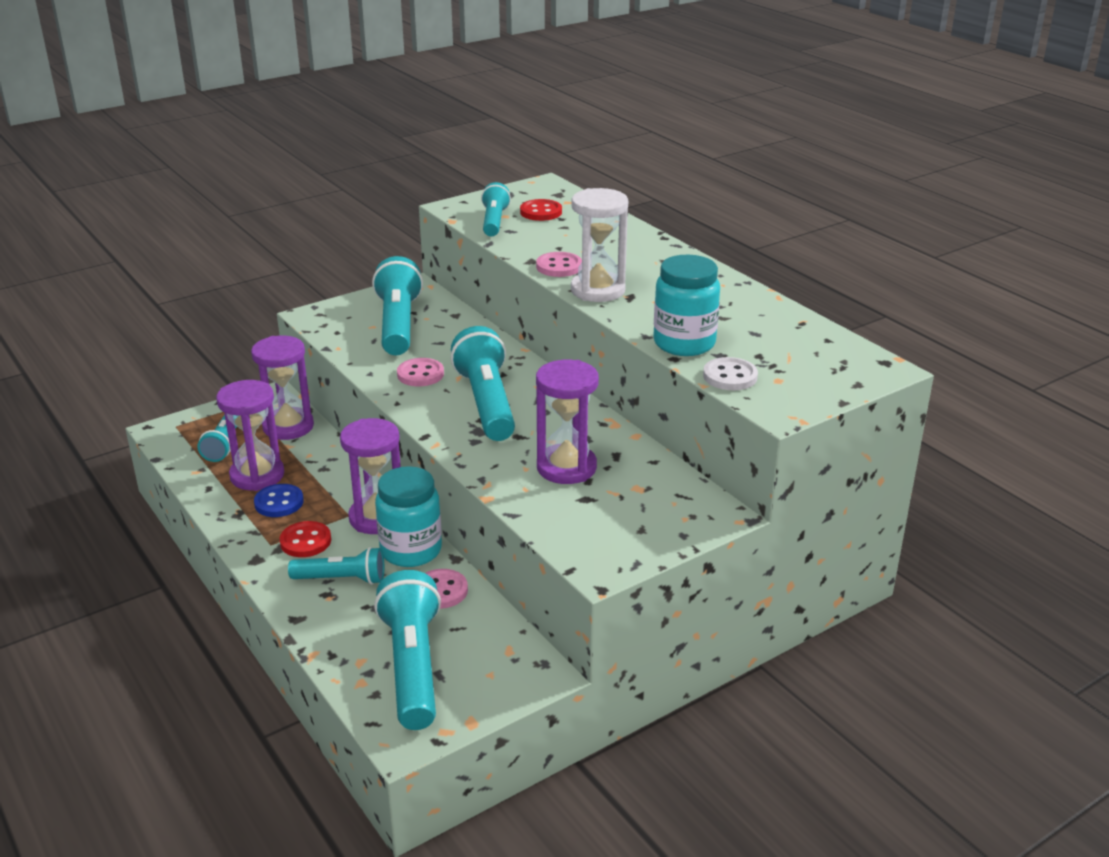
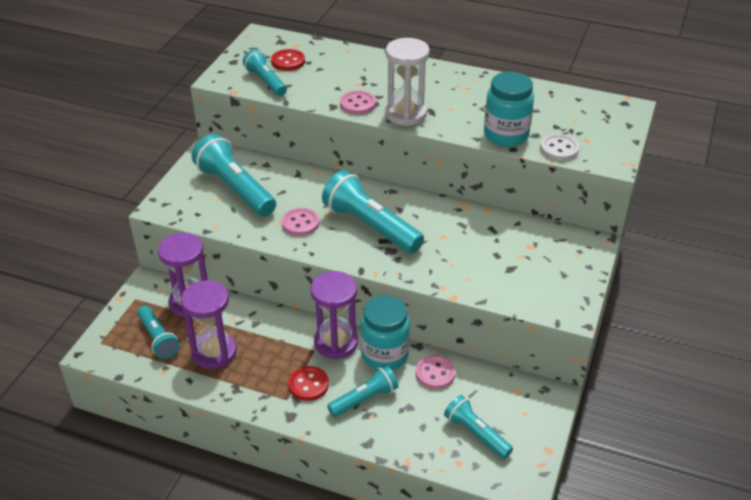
camera: 35 degrees left, 10 degrees up
blue button [254,484,304,517] -> none
turquoise flashlight [374,570,441,730] -> turquoise flashlight [444,395,513,459], size x0.60
purple hourglass [536,360,599,484] -> none

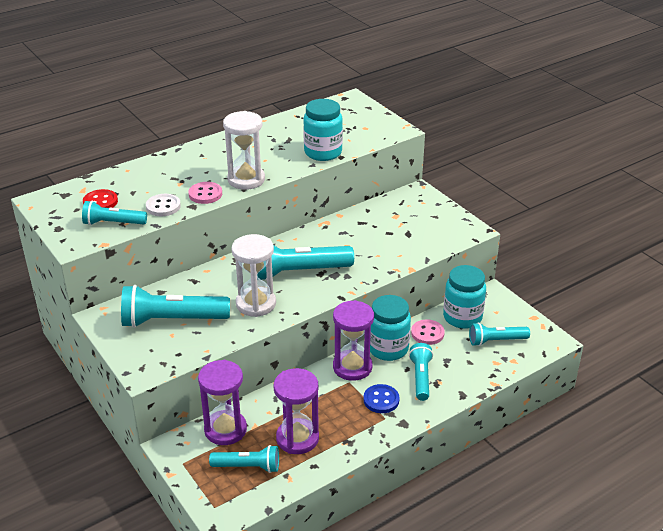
camera: 55 degrees left, 5 degrees down
pink button [282,208,319,236] -> white hourglass [231,234,276,317]
red button [288,366,329,401] -> blue button [363,384,399,413]
white button [540,134,579,161] -> white button moved to [146,194,181,216]
none -> turquoise jar [443,265,486,329]

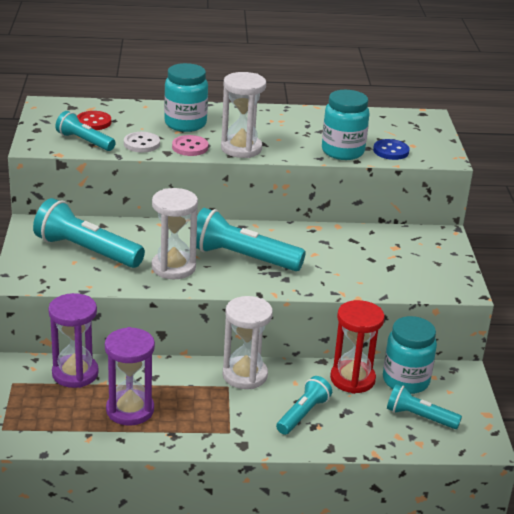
camera: 30 degrees right, 5 degrees down
turquoise flashlight [209,445,279,473] -> none
purple hourglass [333,300,374,381] -> white hourglass [222,296,273,389]
blue button [363,384,399,413] -> blue button moved to [373,139,409,160]
turquoise jar [370,295,411,361] -> turquoise jar moved to [164,63,208,132]
pink button [411,319,445,345] -> red hourglass [330,300,385,394]

